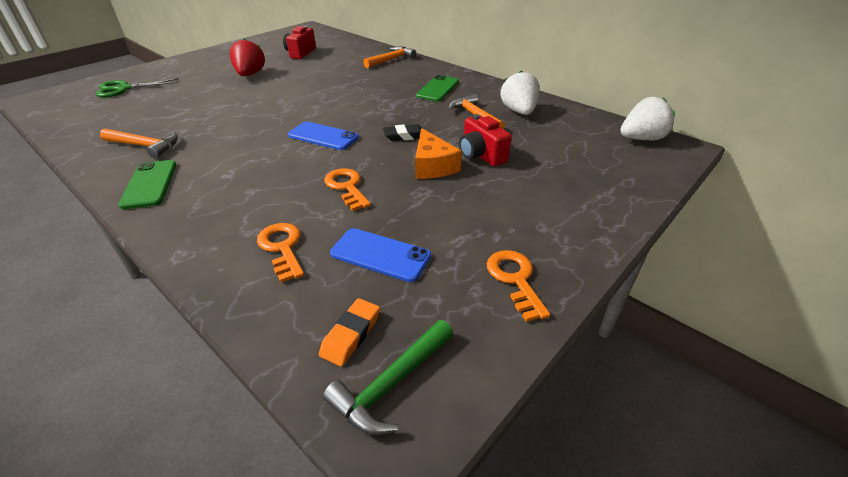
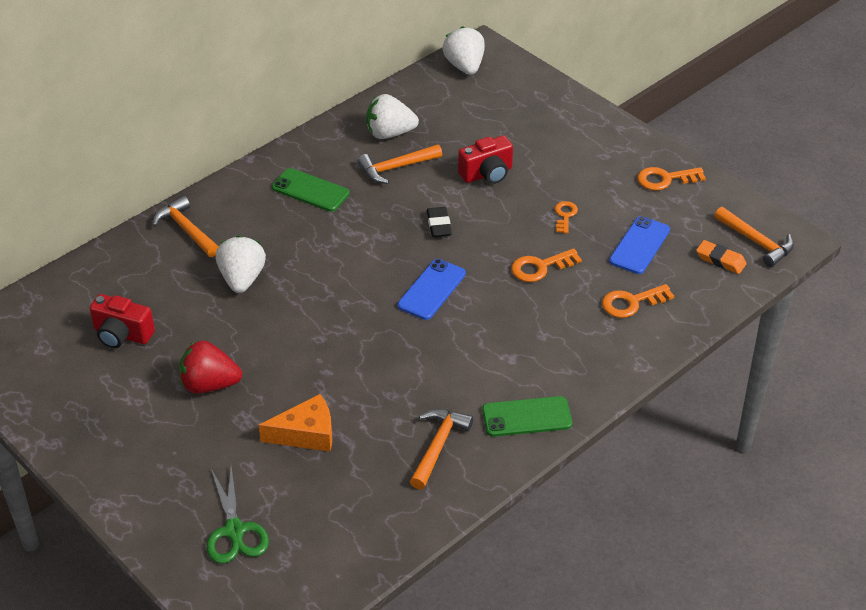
camera: 85 degrees left, 5 degrees up
green hammer [323,320,454,435] -> orange hammer [714,207,794,267]
orange cheese [415,128,462,179] -> orange cheese moved to [259,394,332,452]
none -> white strawberry [216,235,266,293]
none -> orange key [555,201,578,234]

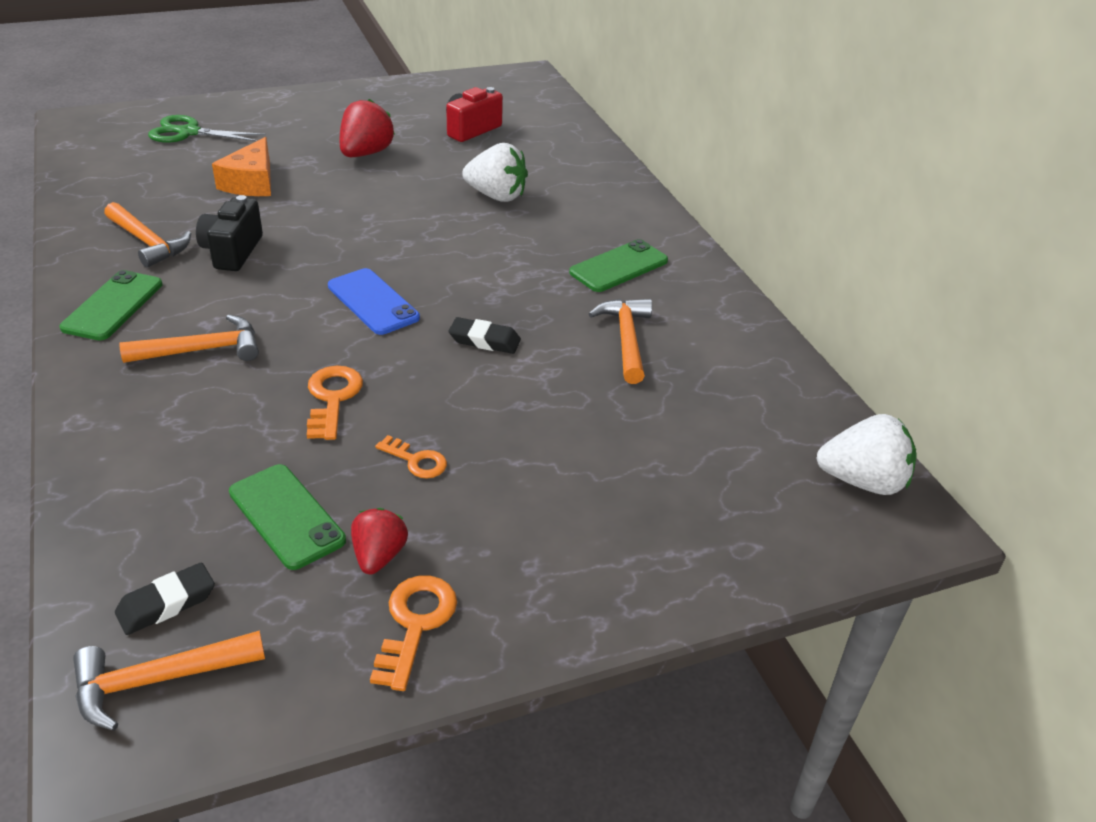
camera: 110 degrees right, 5 degrees down
orange hammer [153,196,219,257] -> orange hammer moved to [120,314,259,363]
white strawberry [366,94,419,139] -> none
red camera [458,135,513,184] -> none
orange key [602,284,674,318] -> none
blue phone [609,216,670,274] -> green phone [229,464,346,570]
orange eraser [696,240,747,274] -> black eraser [115,562,215,635]
none -> black camera [196,195,263,271]
none -> red strawberry [351,508,408,575]

